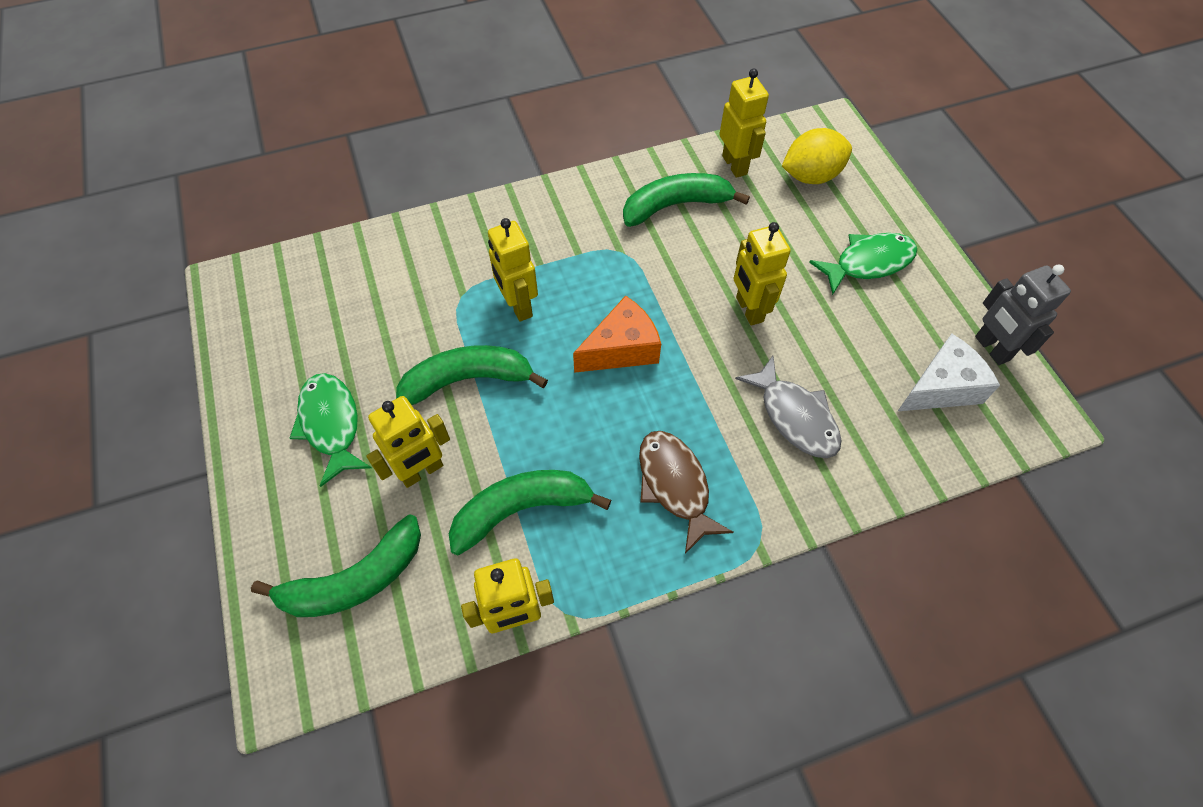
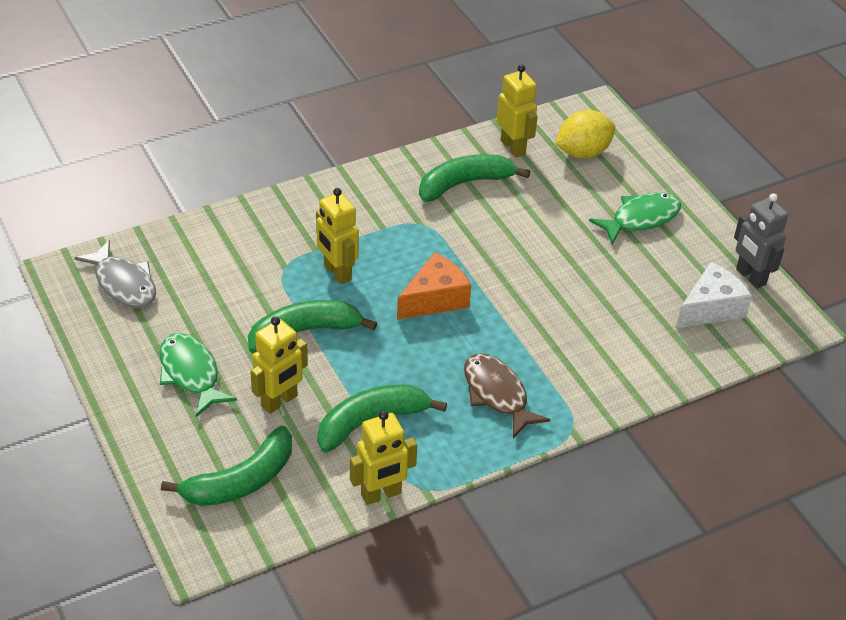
camera: 10 degrees left, 15 degrees down
yellow robot [734,222,791,325] -> none
grey fish [735,356,841,458] -> grey fish moved to [74,240,156,308]

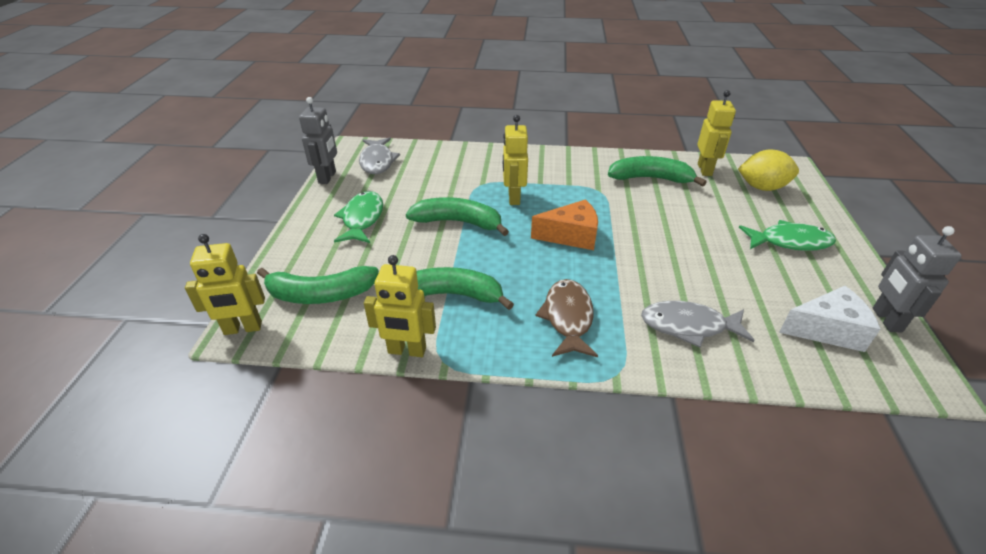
camera: 35 degrees right, 5 degrees down
yellow robot [250,316,308,414] -> yellow robot moved to [185,234,265,335]
none -> grey robot [299,97,337,184]
none -> grey fish [641,301,755,348]

